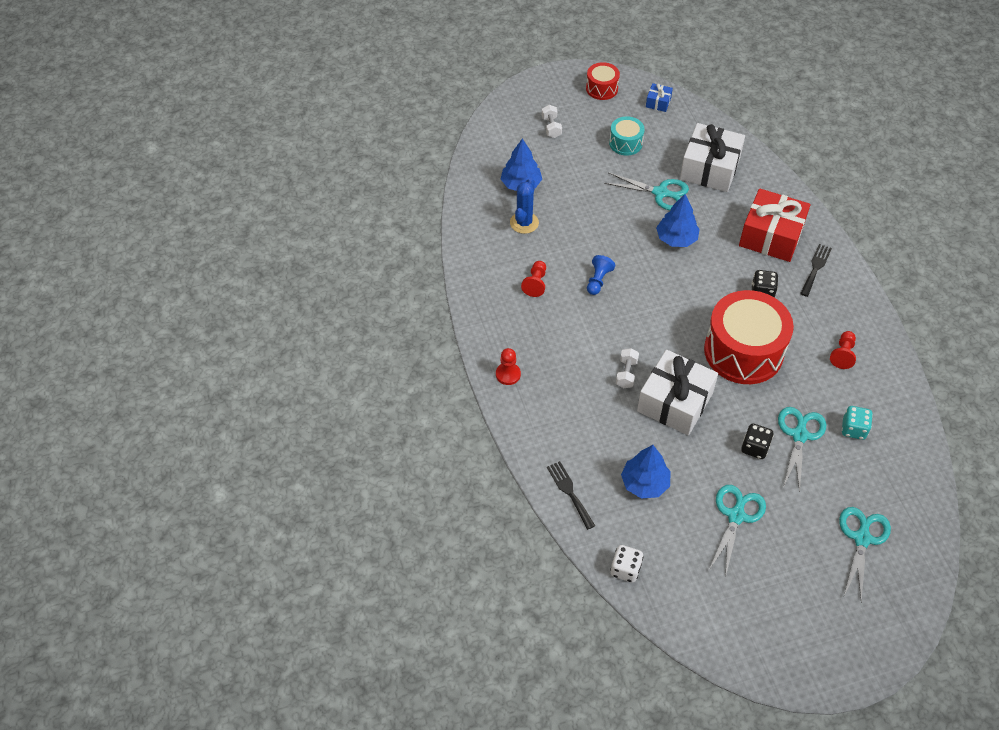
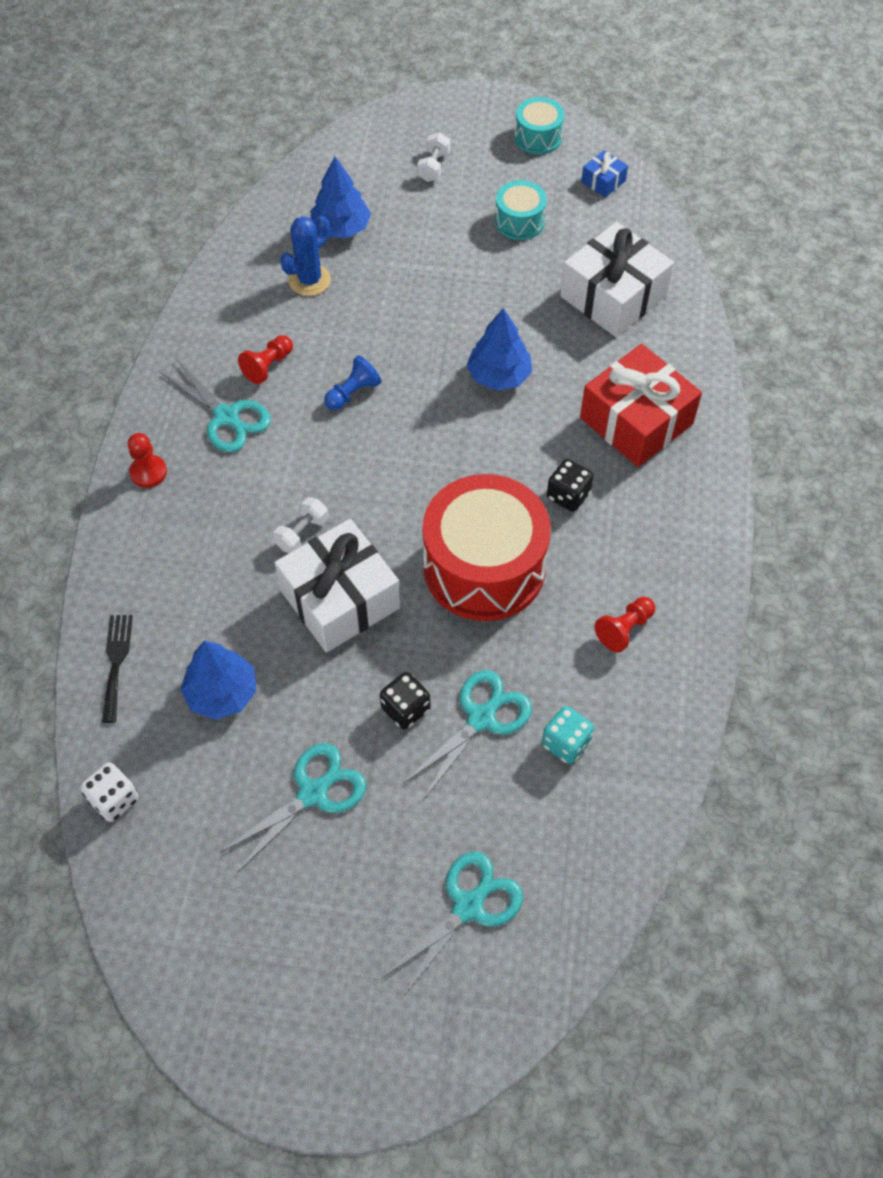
camera: 25 degrees right, 5 degrees up
red drum [586,62,620,100] -> turquoise drum [515,97,565,155]
turquoise scissors [604,172,689,210] -> turquoise scissors moved to [160,359,271,452]
black fork [800,244,832,297] -> none

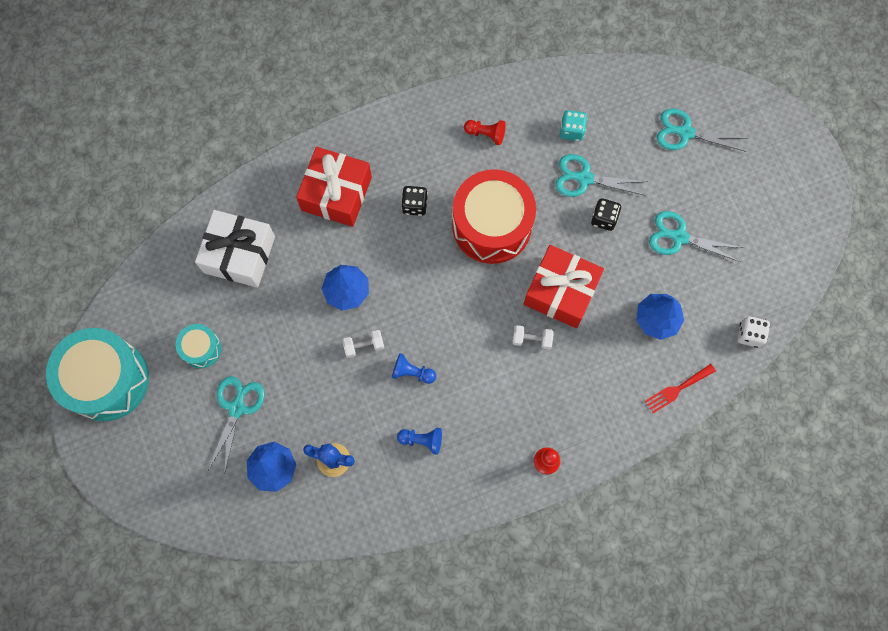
camera: 120 degrees left, 15 degrees up
black fork [102,615,133,723] -> red fork [645,364,716,413]
turquoise scissors [160,359,271,452] -> turquoise scissors moved to [208,376,265,475]
red pawn [238,335,293,384] -> blue pawn [397,428,442,455]
white gift [274,519,401,653] -> red gift [524,245,604,328]
white dumbbell [417,132,450,182] -> white dumbbell moved to [342,330,384,358]
turquoise drum [515,97,565,155] -> turquoise drum [46,328,149,421], size x2.08
blue gift [581,150,628,197] -> none

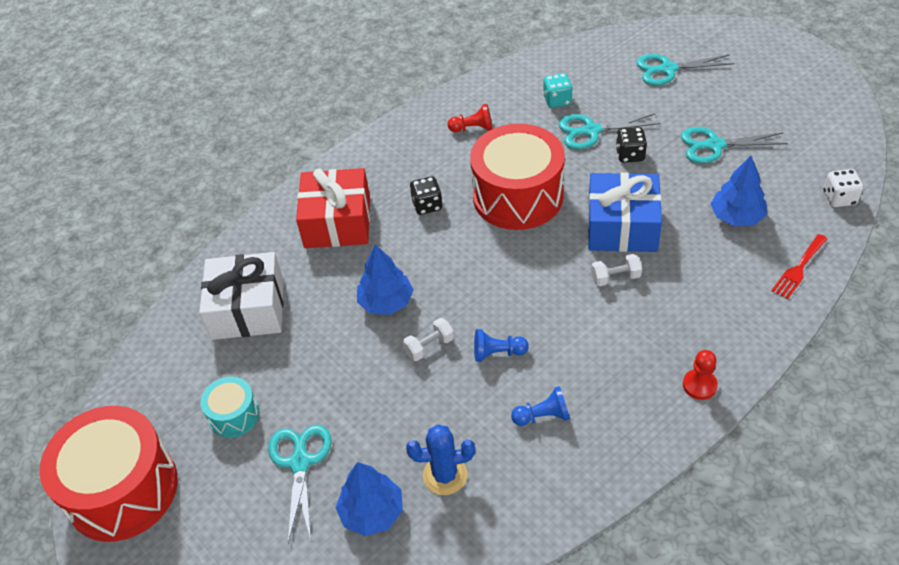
camera: 15 degrees left, 25 degrees down
turquoise drum [46,328,149,421] -> red drum [39,406,178,542]
red gift [524,245,604,328] -> blue gift [588,173,662,252]

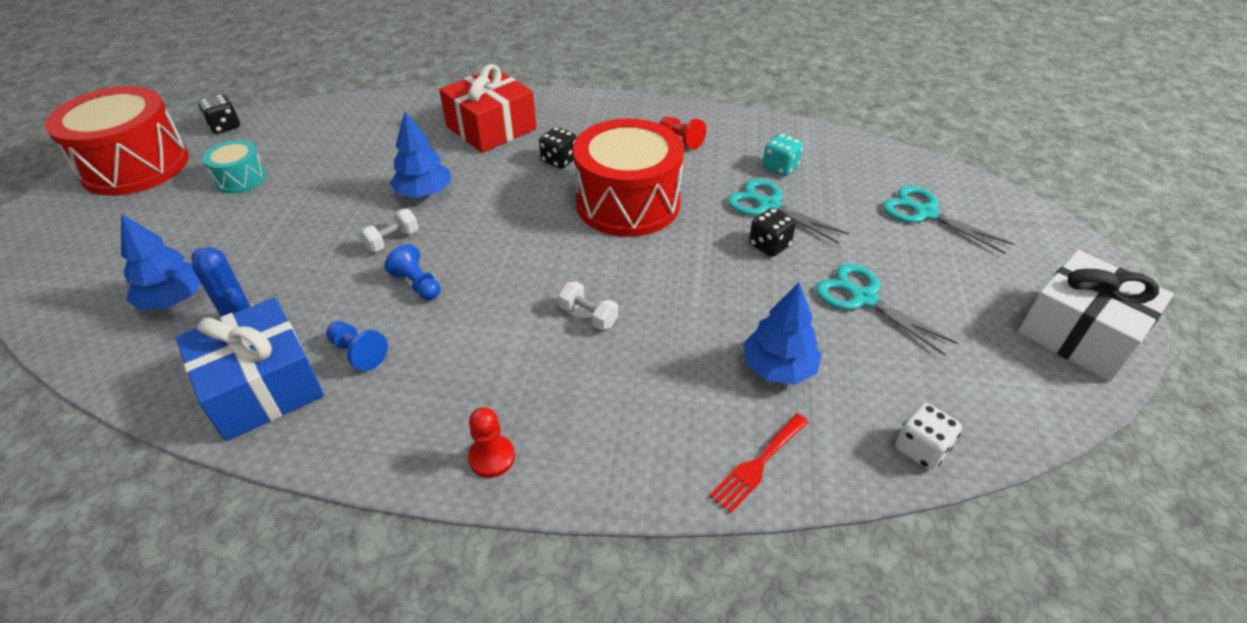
camera: 45 degrees right, 5 degrees down
white gift [199,252,284,340] -> white gift moved to [1018,250,1174,382]
turquoise scissors [268,425,332,543] -> none
white dumbbell [403,318,454,361] -> white dumbbell turned 60 degrees counterclockwise [359,208,418,252]
blue gift [588,173,662,252] -> blue gift moved to [176,297,324,441]
red fork [771,234,827,299] -> red fork turned 45 degrees counterclockwise [709,413,809,513]
none -> black dice [198,95,240,134]

